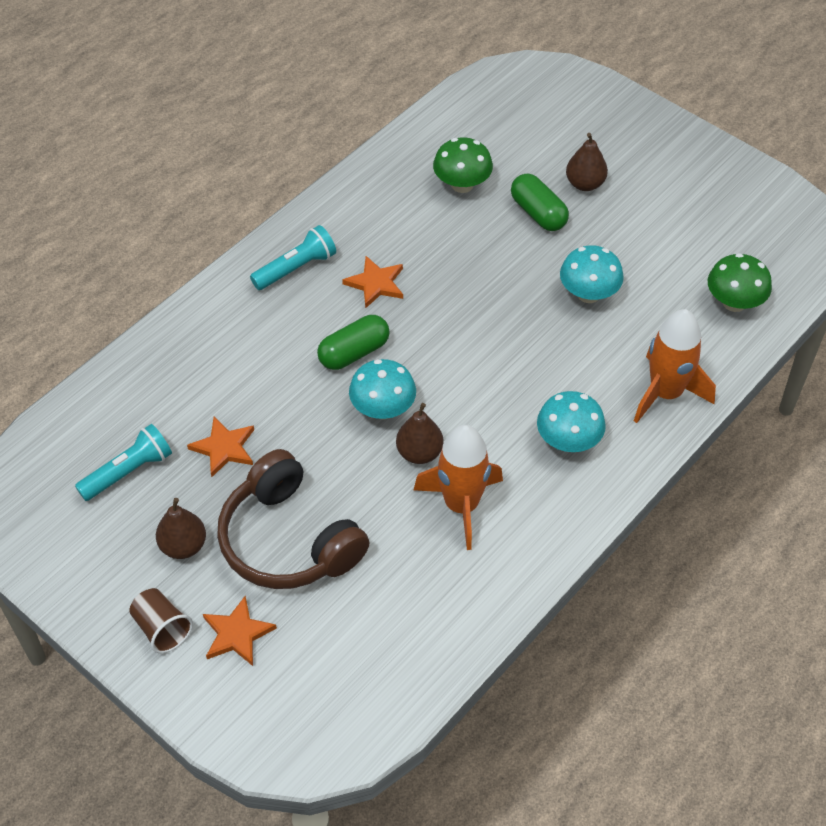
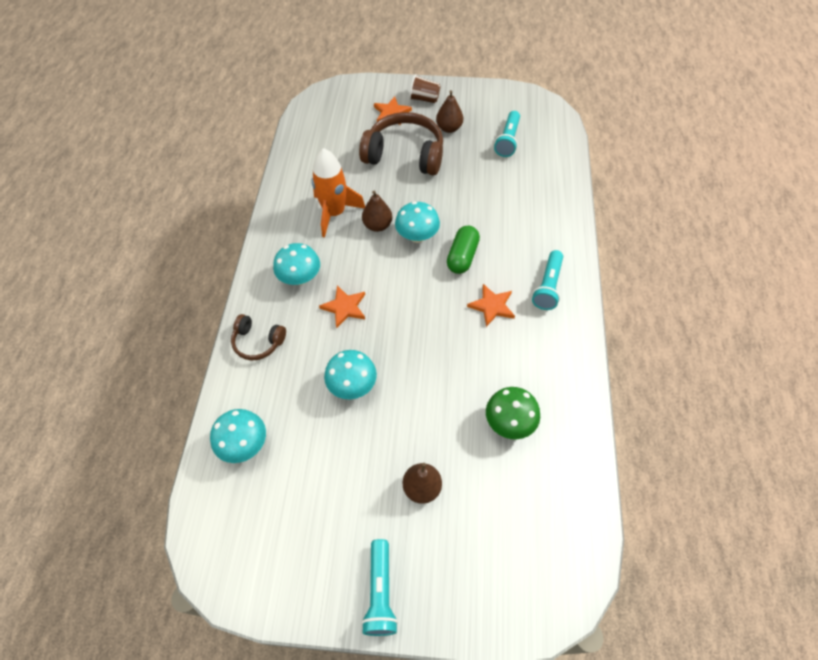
camera: 145 degrees right, 5 degrees up
orange star [187,417,254,477] -> orange star moved to [319,286,365,328]
green capsule [511,174,569,231] -> none
orange rocket [634,309,716,423] -> brown headphones [231,314,286,360]
green mushroom [708,253,772,312] -> turquoise mushroom [210,409,266,463]
none -> turquoise flashlight [361,539,398,636]

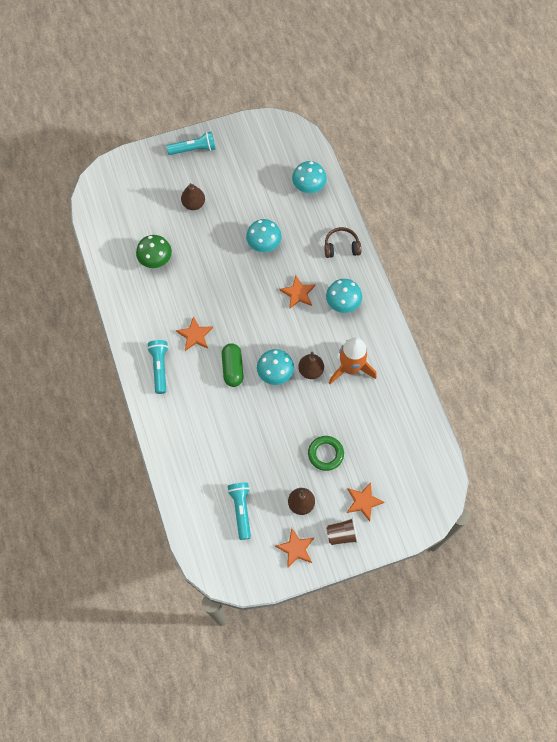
camera: 155 degrees right, 10 degrees up
brown headphones [359,112,443,175] -> green ring [308,436,344,471]
turquoise flashlight [361,539,398,636] -> turquoise flashlight turned 105 degrees clockwise [166,131,216,155]
none -> orange star [275,528,314,568]

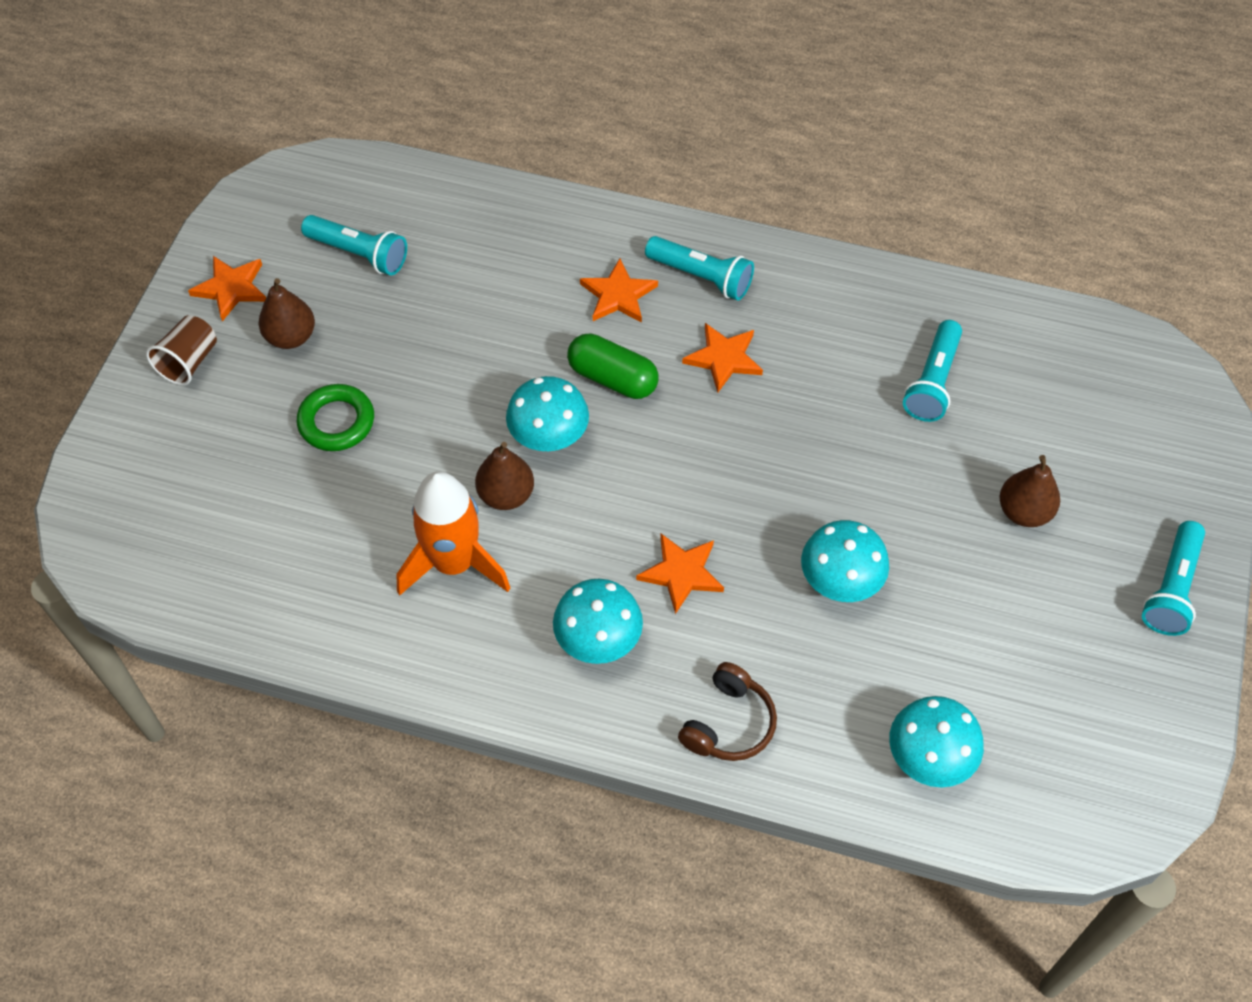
camera: 125 degrees right, 10 degrees down
green mushroom [136,235,172,268] -> turquoise flashlight [903,320,962,422]
orange star [347,482,385,522] -> orange star moved to [580,258,658,323]

